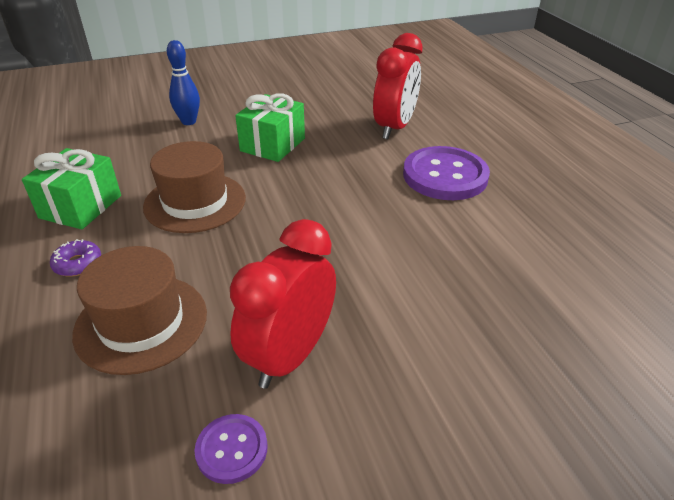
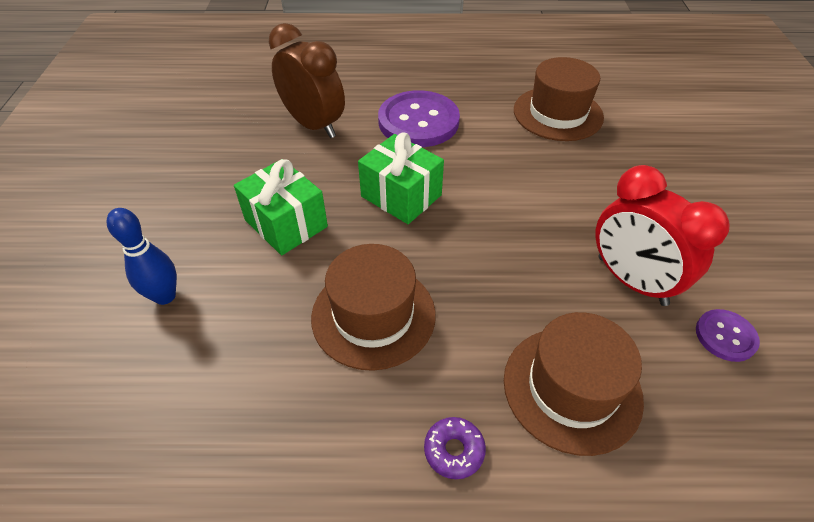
camera: 70 degrees left, 10 degrees up
green gift [22,148,121,229] -> green gift moved to [358,133,444,224]
red clock [373,33,423,139] -> brown clock [269,23,345,138]
none -> brown hat [514,57,604,141]

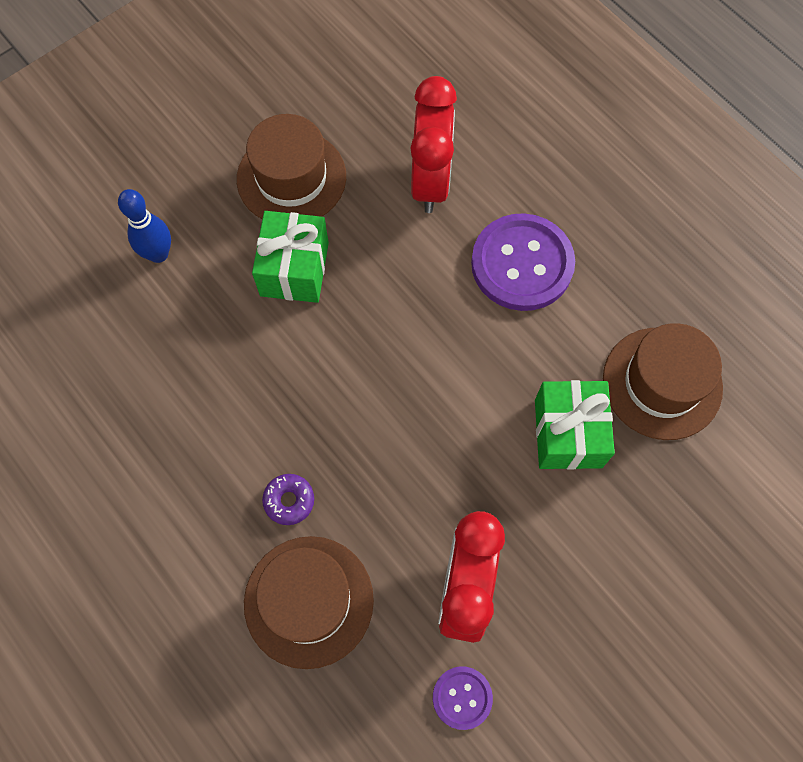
camera: 50 degrees right, 20 degrees up
brown clock [269,23,345,138] -> red clock [411,76,457,213]
brown hat [311,244,436,371] -> brown hat moved to [237,114,346,219]
green gift [358,133,444,224] -> green gift moved to [535,380,615,470]
purple donut [424,417,486,479] -> purple donut moved to [262,474,314,525]

